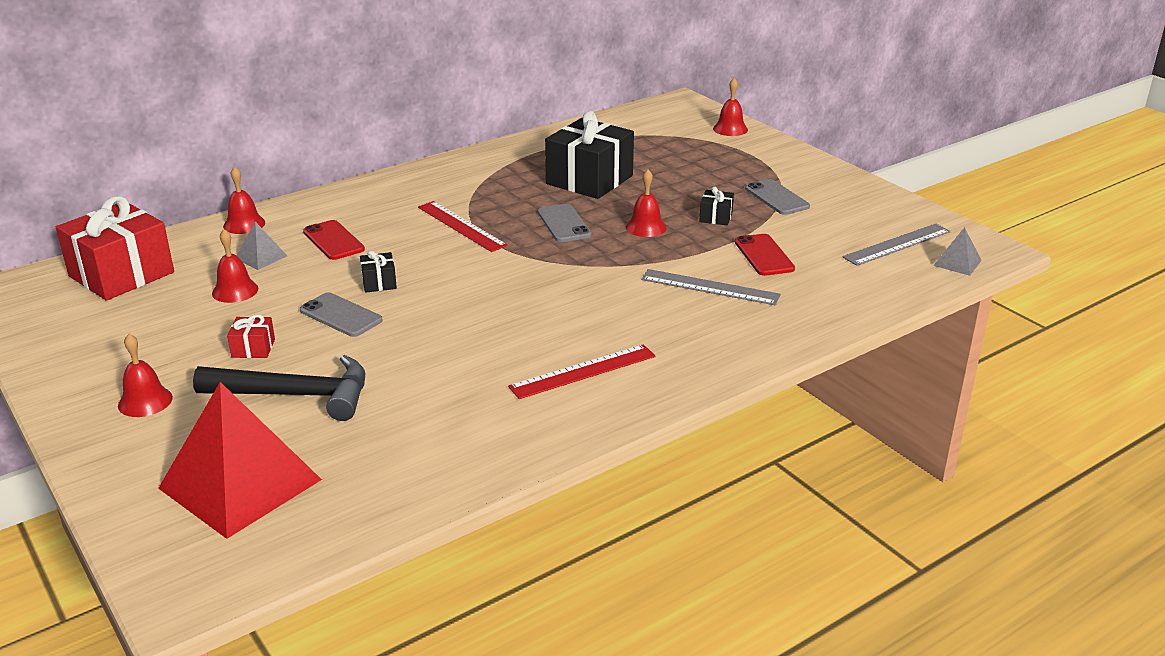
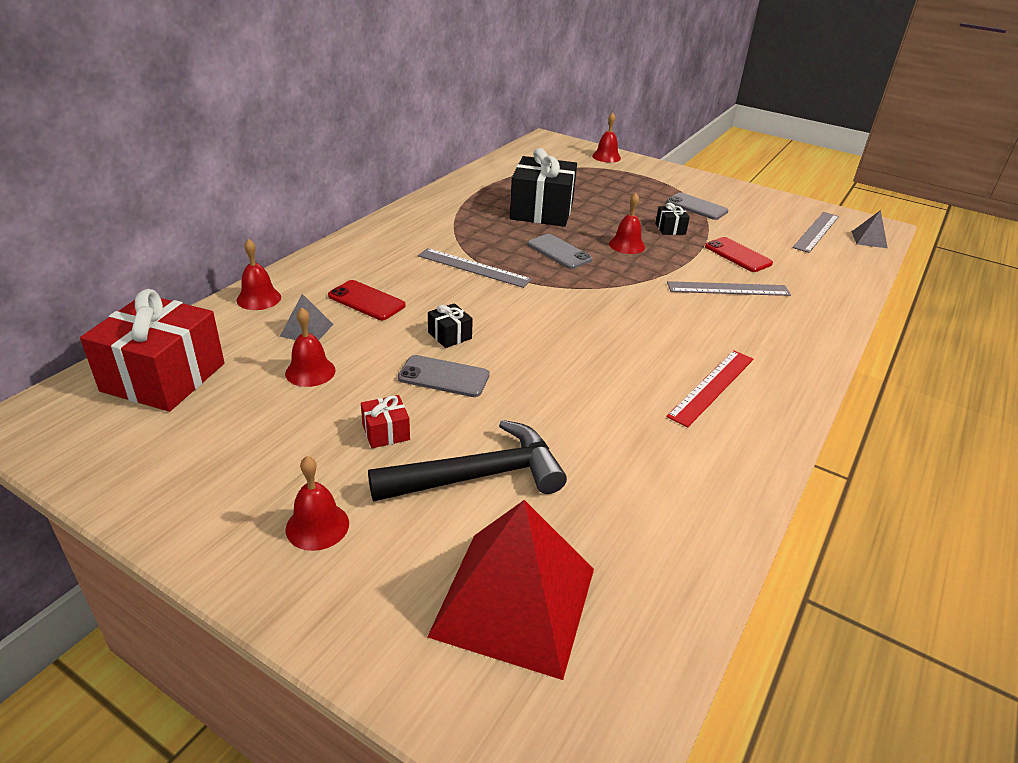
camera: 25 degrees left, 5 degrees up
red ruler [418,201,508,252] -> grey ruler [418,248,532,288]

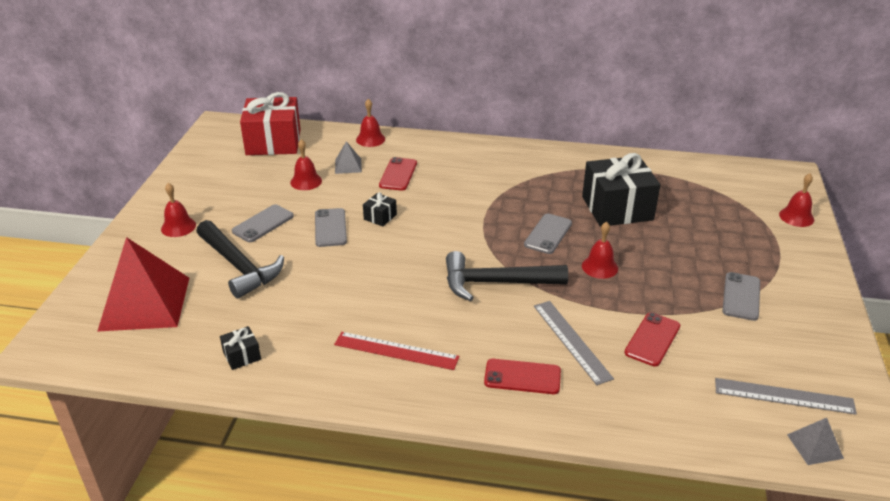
camera: 70 degrees right, 0 degrees up
red gift [361,395,410,448] -> grey phone [232,204,294,242]
grey ruler [418,248,532,288] -> none
black gift [655,202,690,235] -> black gift moved to [220,326,261,370]
none -> black hammer [446,251,568,301]
none -> red phone [484,359,561,394]

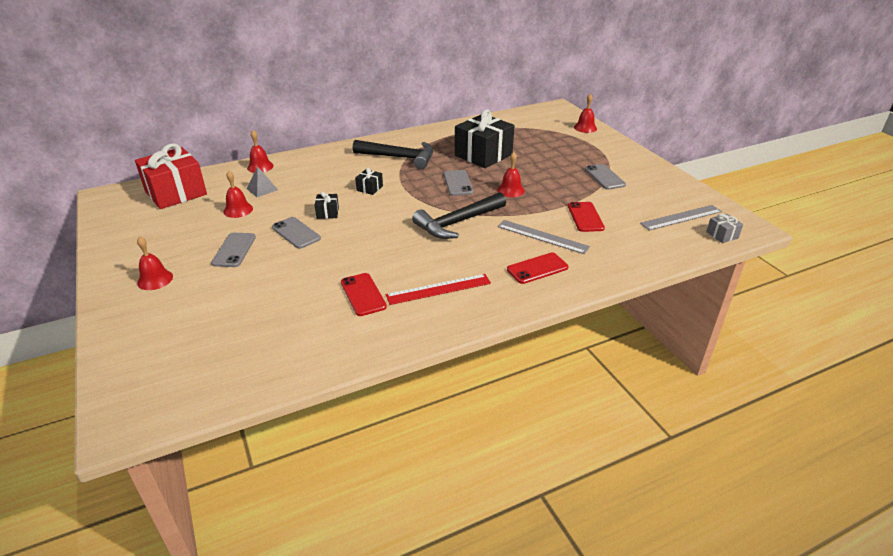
camera: 35 degrees left, 0 degrees up
red pyramid [97,237,189,332] -> none
black hammer [197,220,284,299] -> black hammer moved to [353,140,433,169]
black gift [220,326,261,370] -> black gift moved to [355,168,383,195]
red phone [379,157,417,191] -> red phone moved to [341,273,387,316]
grey pyramid [787,418,844,465] -> grey gift [706,214,743,243]

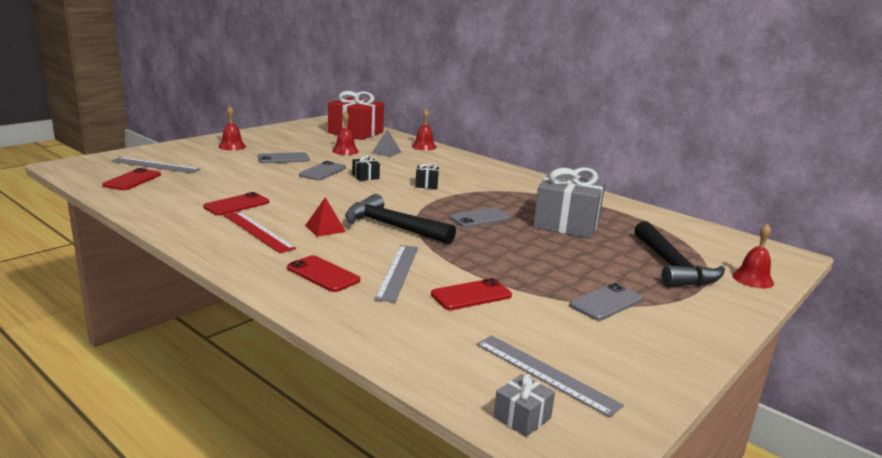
camera: 65 degrees right, 15 degrees down
black hammer [353,140,433,169] -> black hammer moved to [635,221,725,287]
black gift [455,109,515,168] -> grey gift [533,168,606,239]
red bell [497,152,525,197] -> none
none -> red phone [102,168,161,190]
none -> grey ruler [111,157,201,173]
none -> red pyramid [305,197,346,237]

